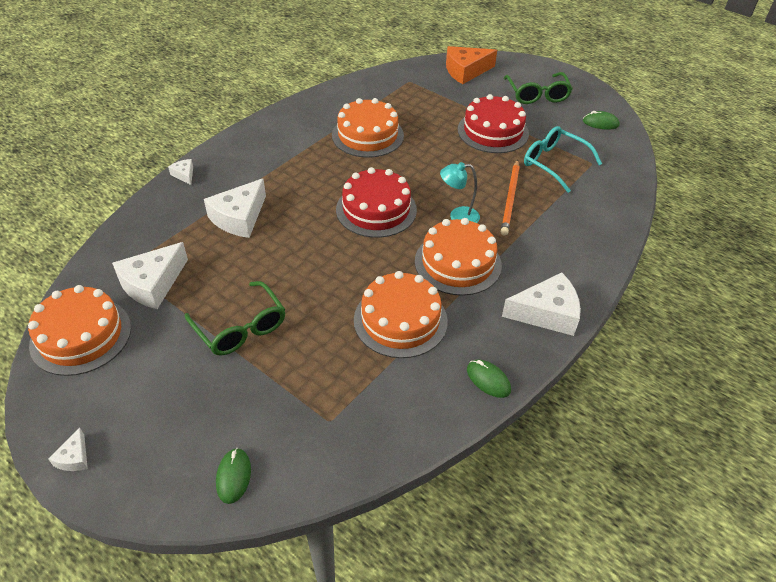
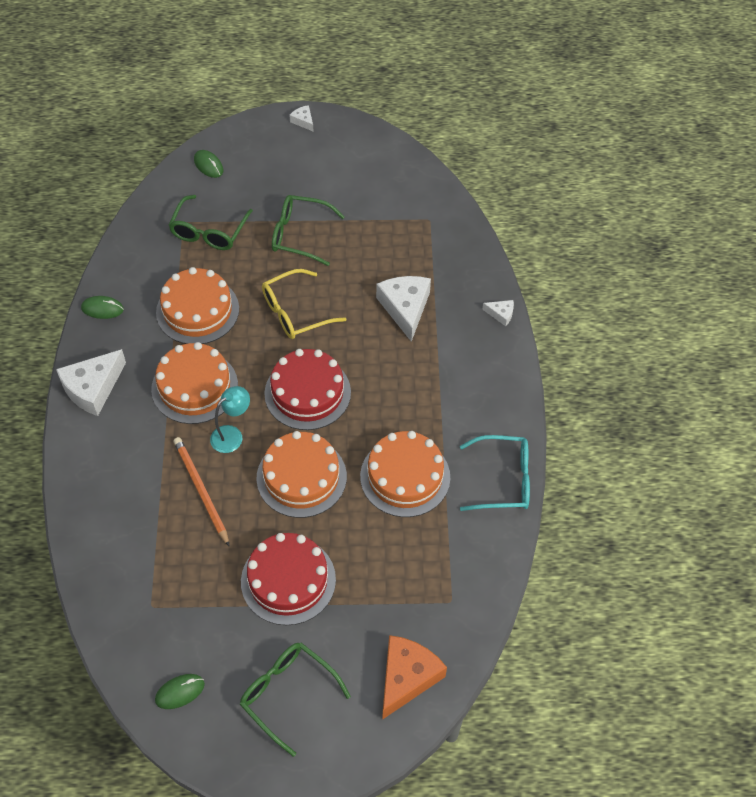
camera: 140 degrees right, 10 degrees up
orange cake [28,285,131,376] -> orange cake moved to [256,431,347,518]
white cheese [112,242,188,309] -> none
turquoise glasses [524,126,602,193] -> turquoise glasses moved to [460,435,530,511]
none -> green glasses [168,195,253,250]
none -> yellow glasses [262,269,346,339]

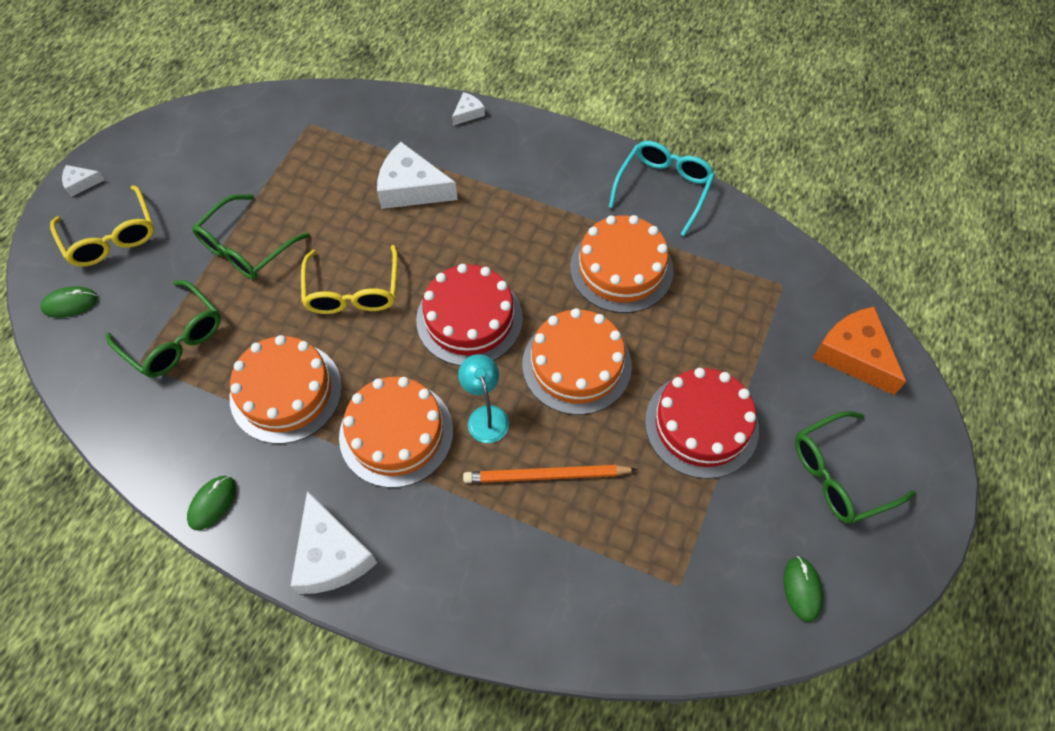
camera: 65 degrees left, 5 degrees up
none -> yellow glasses [50,185,154,267]

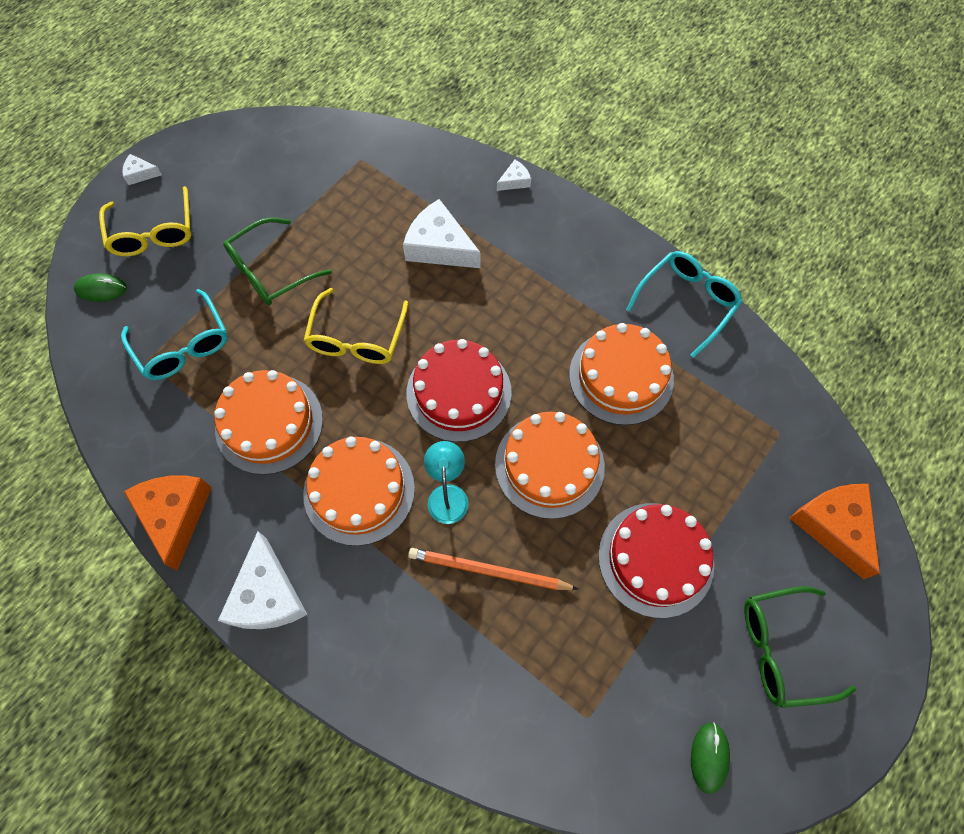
camera: 15 degrees right, 5 degrees up
green glasses [106,280,221,378] -> turquoise glasses [121,289,228,380]
green mouse [187,476,236,530] -> orange cheese [124,475,212,570]

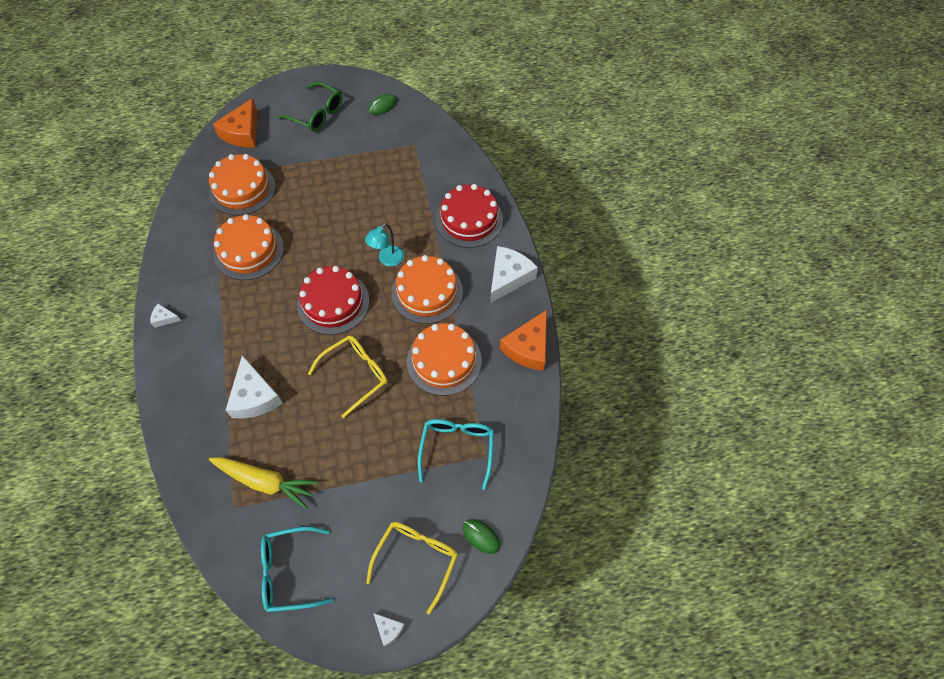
camera: 140 degrees left, 5 degrees down
green glasses [223,217,332,305] -> none
orange pencil [408,548,578,590] -> none
orange cake [495,412,605,519] -> orange cake moved to [209,154,276,215]
white cheese [497,160,531,191] -> white cheese moved to [150,304,181,328]
red cake [598,503,714,618] -> red cake moved to [436,184,503,248]
turquoise glasses [626,251,742,358] -> turquoise glasses moved to [261,527,334,612]
none -> yellow carrot [209,457,318,509]

